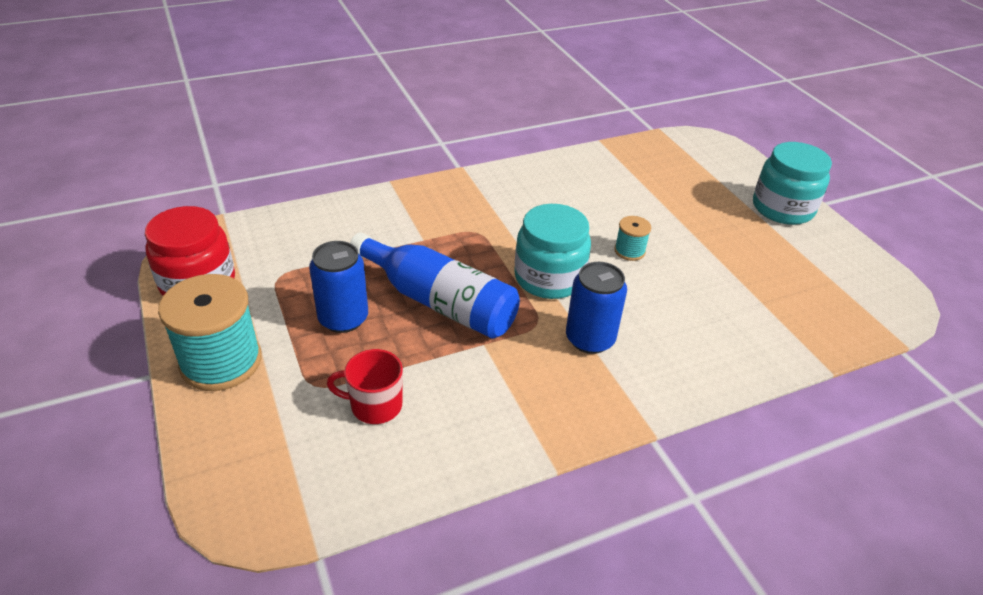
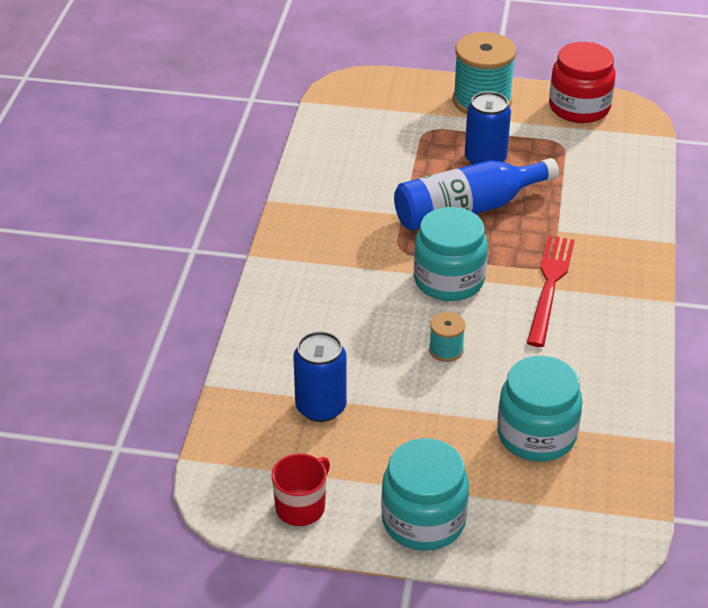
camera: 125 degrees right, 0 degrees up
red mug [327,349,403,424] -> red mug moved to [272,454,330,526]
blue can [566,262,627,354] -> blue can moved to [293,331,347,422]
none -> turquoise jar [497,356,582,462]
none -> red fork [527,235,575,347]

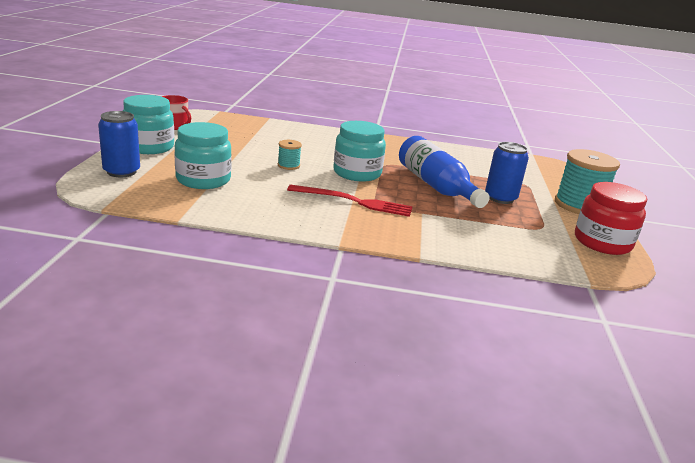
camera: 85 degrees right, 15 degrees down
blue can [293,331,347,422] -> blue can moved to [98,111,140,177]

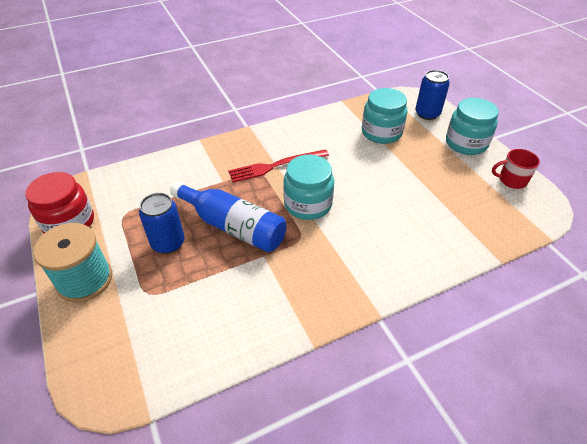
camera: 150 degrees right, 20 degrees up
turquoise spool [278,140,302,170] -> none

